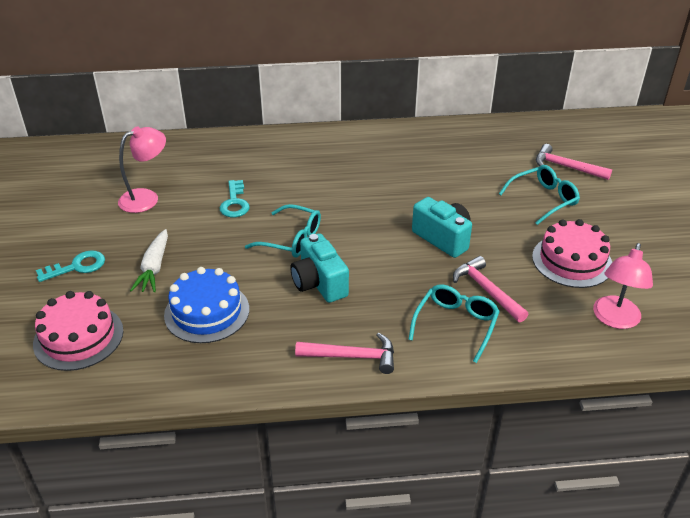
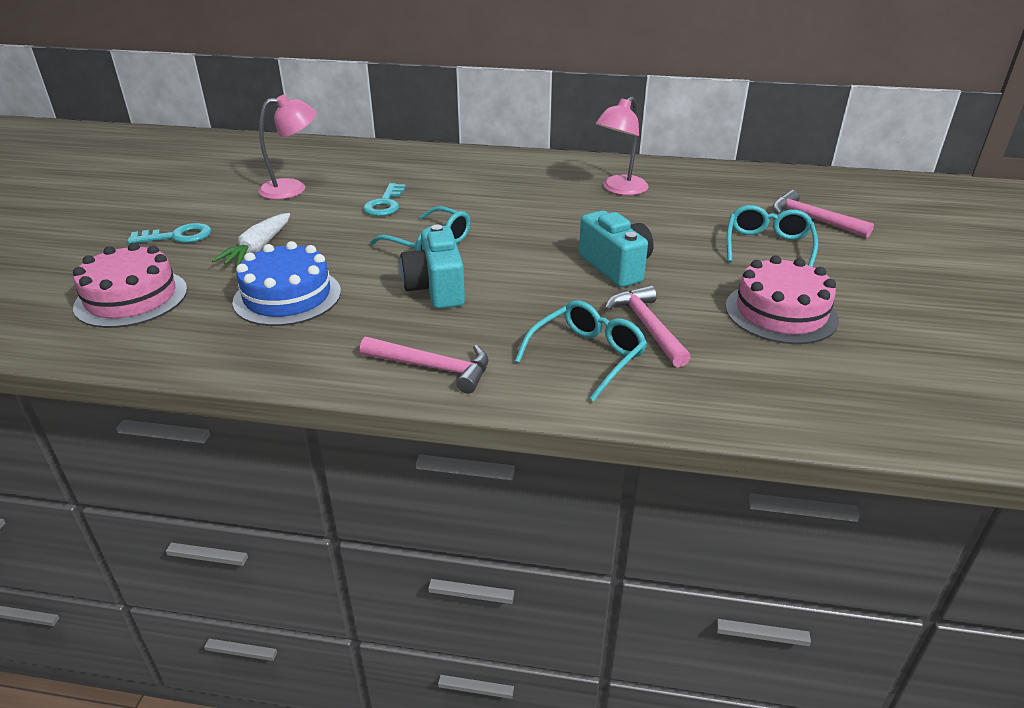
camera: 15 degrees right, 5 degrees down
turquoise glasses [499,165,580,225] -> turquoise glasses turned 60 degrees counterclockwise [727,205,818,267]
pink lamp [593,243,653,329] -> pink lamp moved to [595,97,649,195]

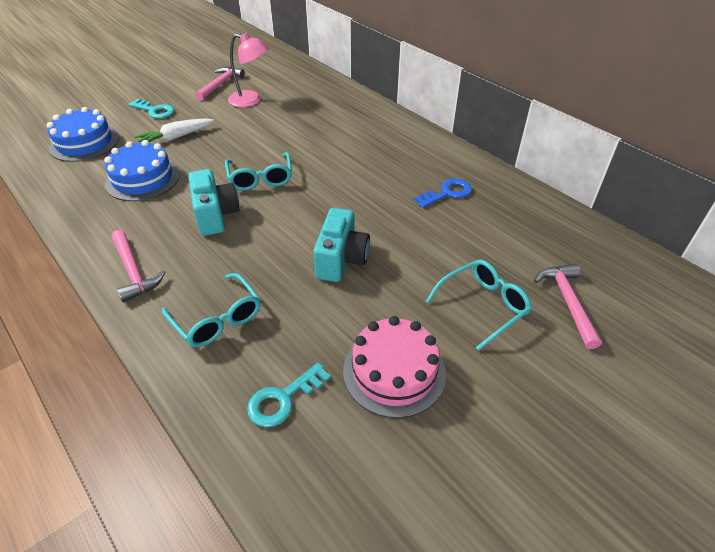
camera: 40 degrees right, 10 degrees up
pink cake [73,243,187,328] -> blue cake [46,107,119,162]
turquoise key [363,183,406,216] -> turquoise key moved to [247,363,331,427]
turquoise camera [400,225,465,309] -> turquoise camera turned 135 degrees clockwise [188,169,240,236]
turquoise glasses [515,300,647,402] -> turquoise glasses turned 60 degrees clockwise [162,273,261,347]
pink lamp [595,97,649,195] -> blue key [414,179,472,208]
pink hammer [604,285,691,367] -> pink hammer moved to [195,67,245,101]

